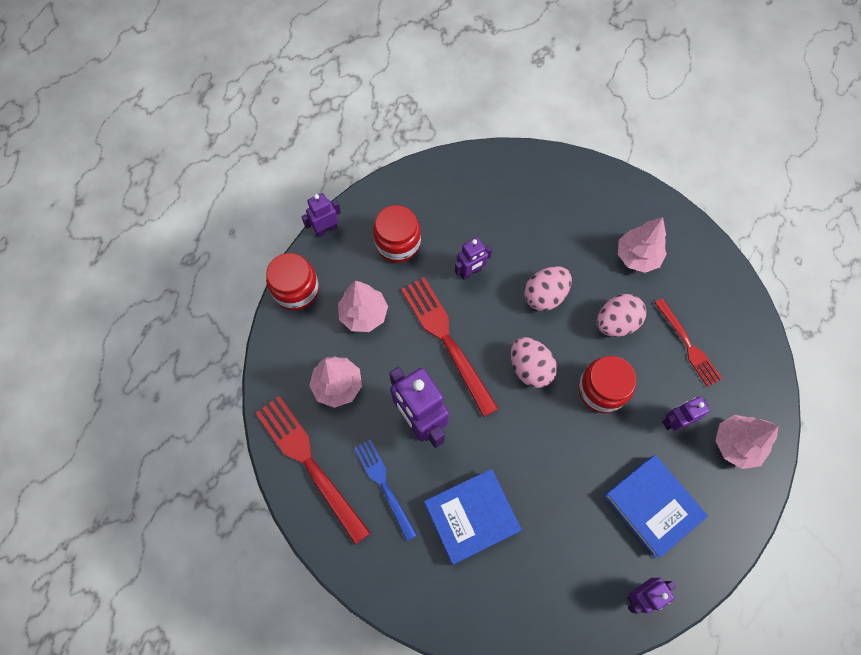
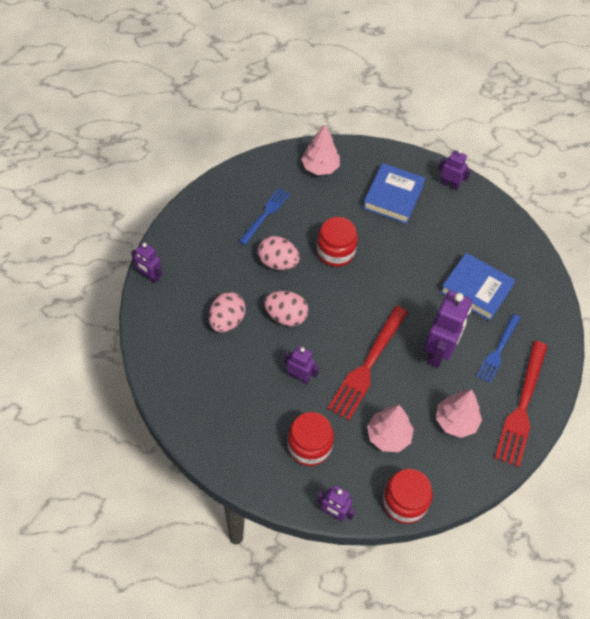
camera: 125 degrees left, 10 degrees down
pink egg [511,337,557,388] -> pink egg moved to [209,292,246,333]
pink tree [618,217,667,273] -> none
red fork [654,298,722,387] -> blue fork [239,188,290,245]
purple robot [662,397,710,431] -> purple robot moved to [131,242,162,283]

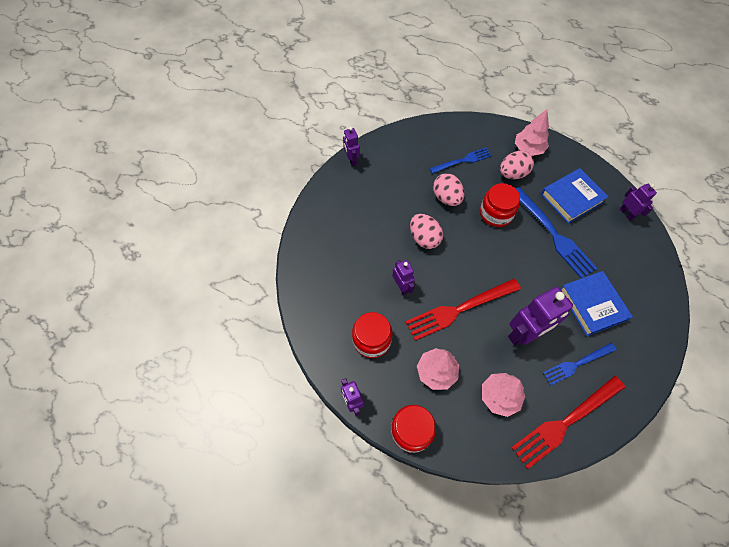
camera: 40 degrees right, 5 degrees up
pink egg [209,292,246,333] -> pink egg moved to [500,151,534,179]
none -> blue fork [516,187,598,278]

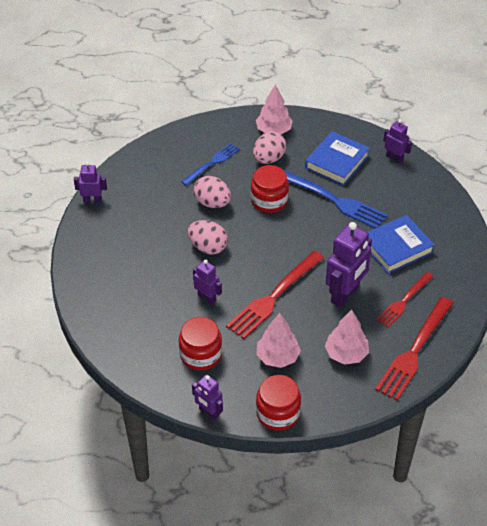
camera: 25 degrees left, 15 degrees down
purple robot [343,127,360,166] -> purple robot turned 135 degrees clockwise [74,162,107,203]
blue fork [543,343,616,386] -> red fork [376,272,434,327]
blue book [561,271,633,336] -> blue book turned 75 degrees counterclockwise [367,215,435,274]

